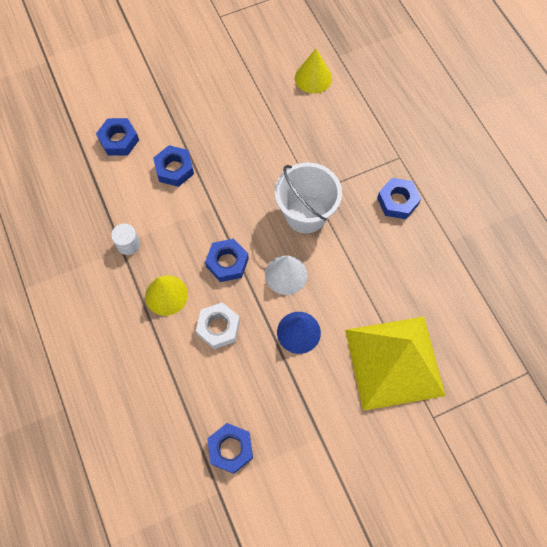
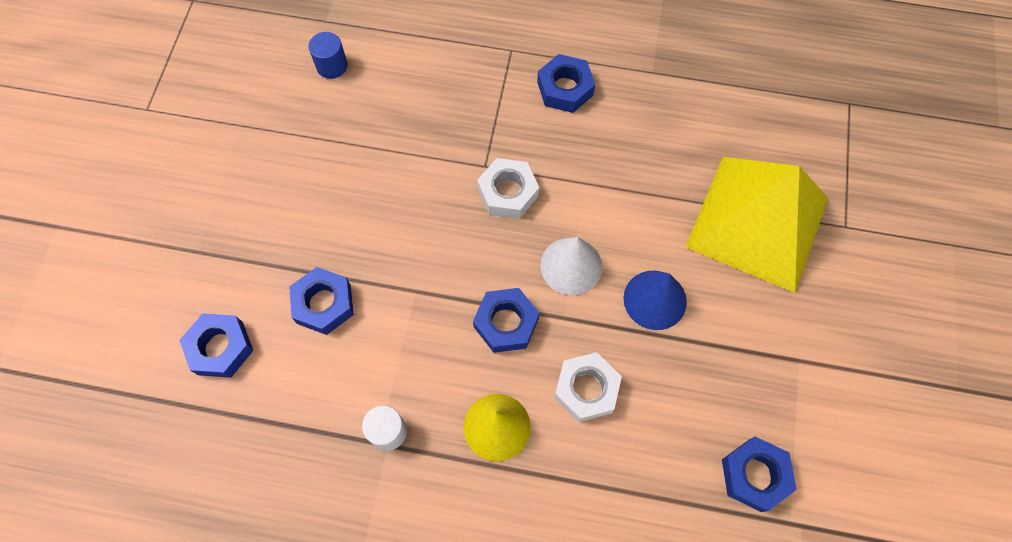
camera: 55 degrees left, 0 degrees up
white bucket [275,163,342,233] -> white nut [477,158,539,219]
yellow cone [295,49,332,94] -> blue cylinder [308,32,348,79]

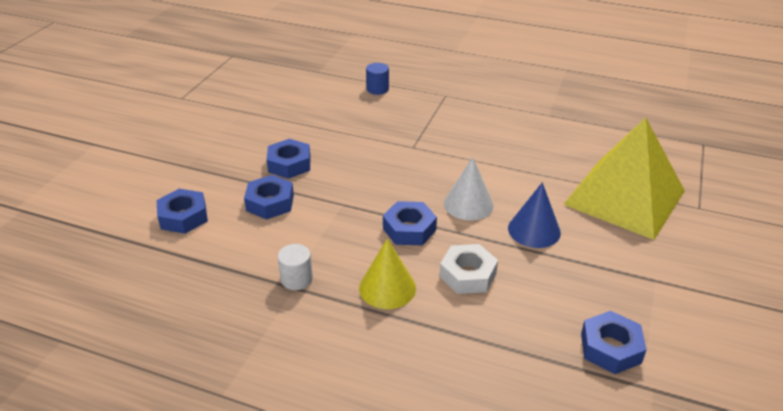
camera: 10 degrees right, 30 degrees down
blue cylinder [308,32,348,79] -> blue cylinder moved to [366,63,389,95]
white nut [477,158,539,219] -> none
blue nut [537,54,595,113] -> blue nut moved to [267,139,311,179]

